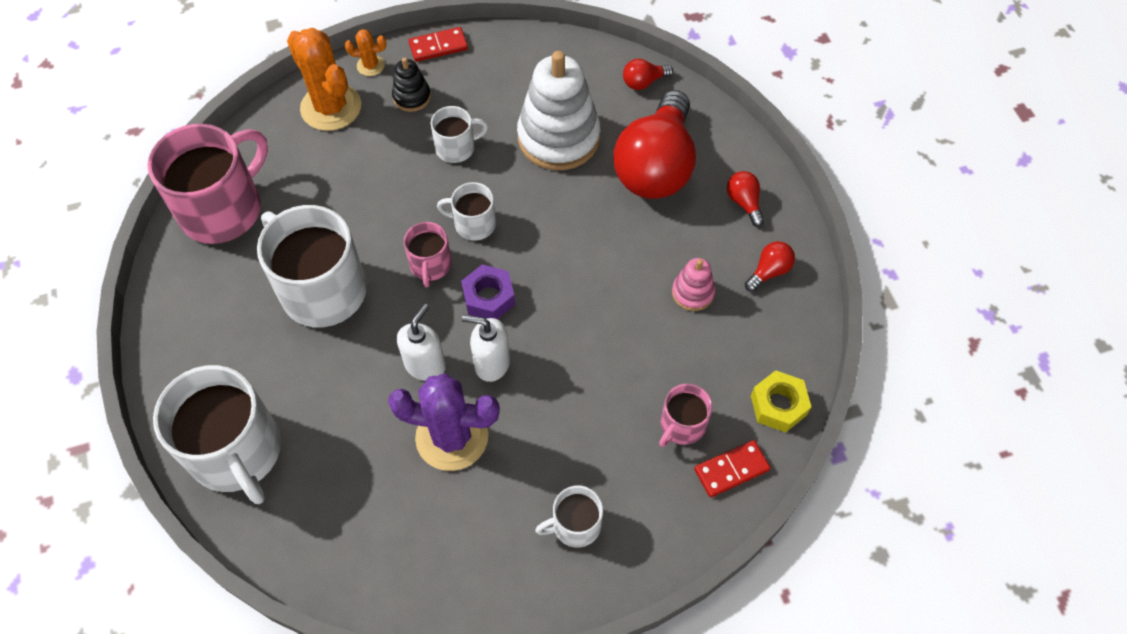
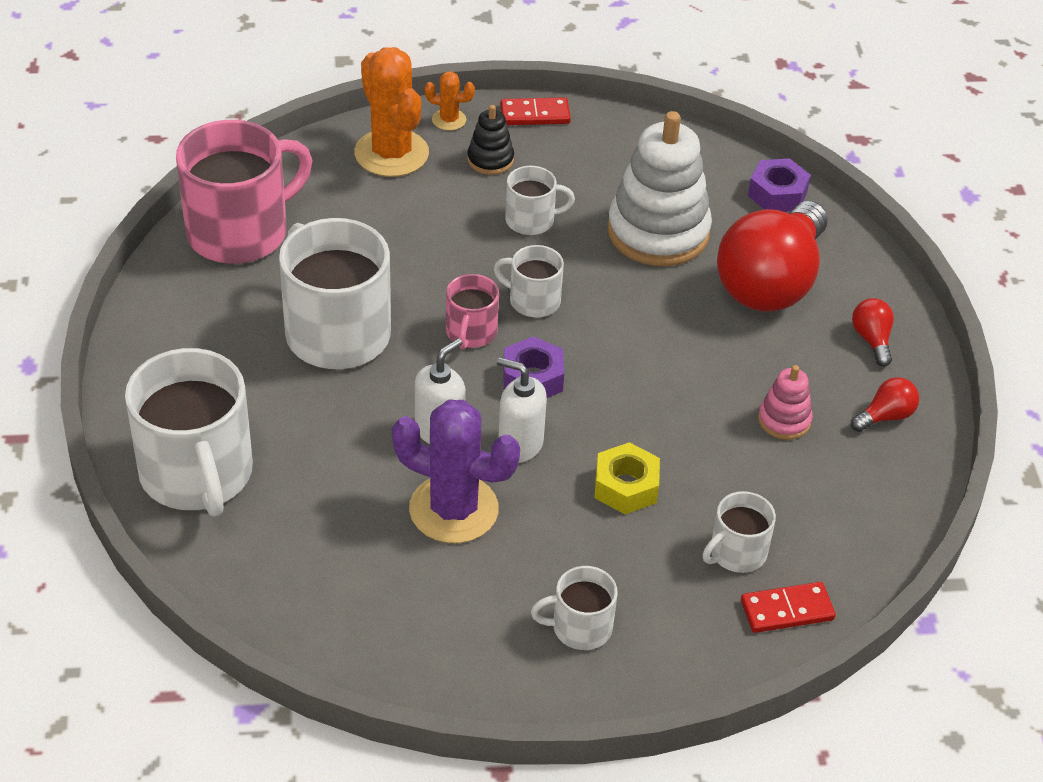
camera: 10 degrees right, 15 degrees down
red light bulb [623,59,673,90] -> purple nut [748,159,811,212]
pink mug [659,384,712,447] -> white mug [703,491,776,573]
yellow nut [751,370,811,433] -> yellow nut moved to [594,442,660,514]

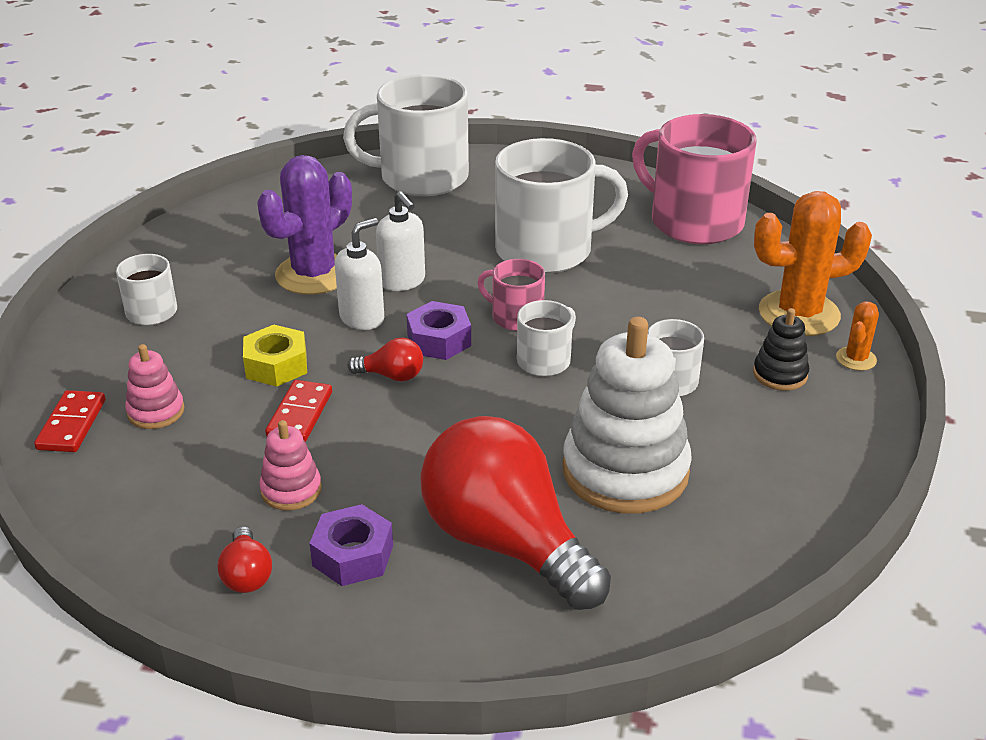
camera: 110 degrees right, 10 degrees down
pink mug [176,120,312,264] -> pink mug turned 150 degrees clockwise [632,114,756,244]
red domino [500,97,571,125] -> red domino moved to [265,380,332,442]
white mug [703,491,776,573] -> pink stacking toy [125,344,185,429]
purple nut [748,159,811,212] -> purple nut moved to [309,504,393,586]
red light bulb [852,298,894,367] -> red light bulb moved to [348,338,423,382]

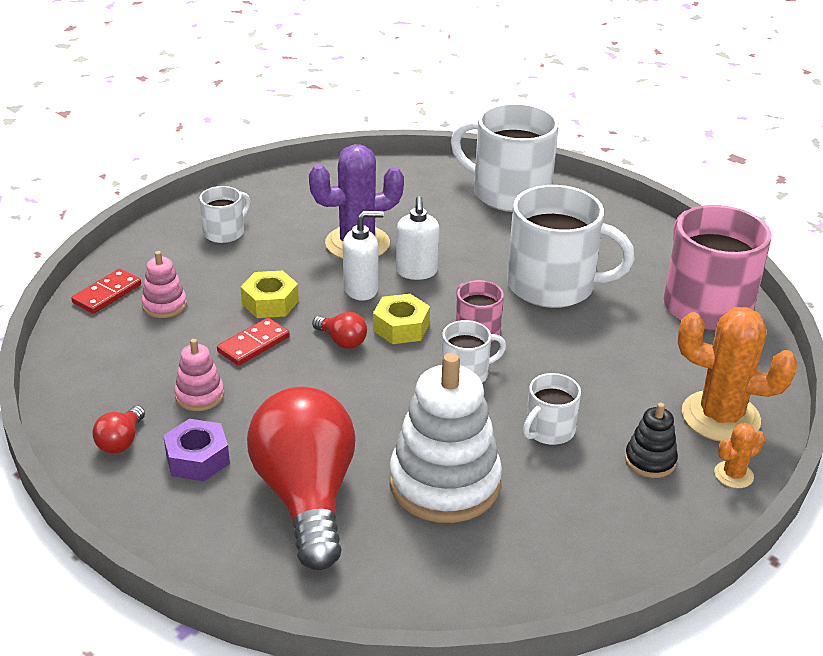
camera: 30 degrees right, 0 degrees up
purple nut [406,301,471,360] -> yellow nut [373,294,430,344]

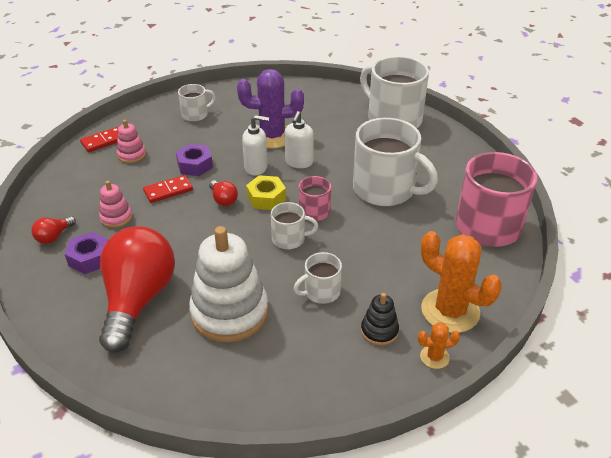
camera: 20 degrees right, 5 degrees up
yellow nut [241,270,299,318] -> purple nut [176,144,213,176]

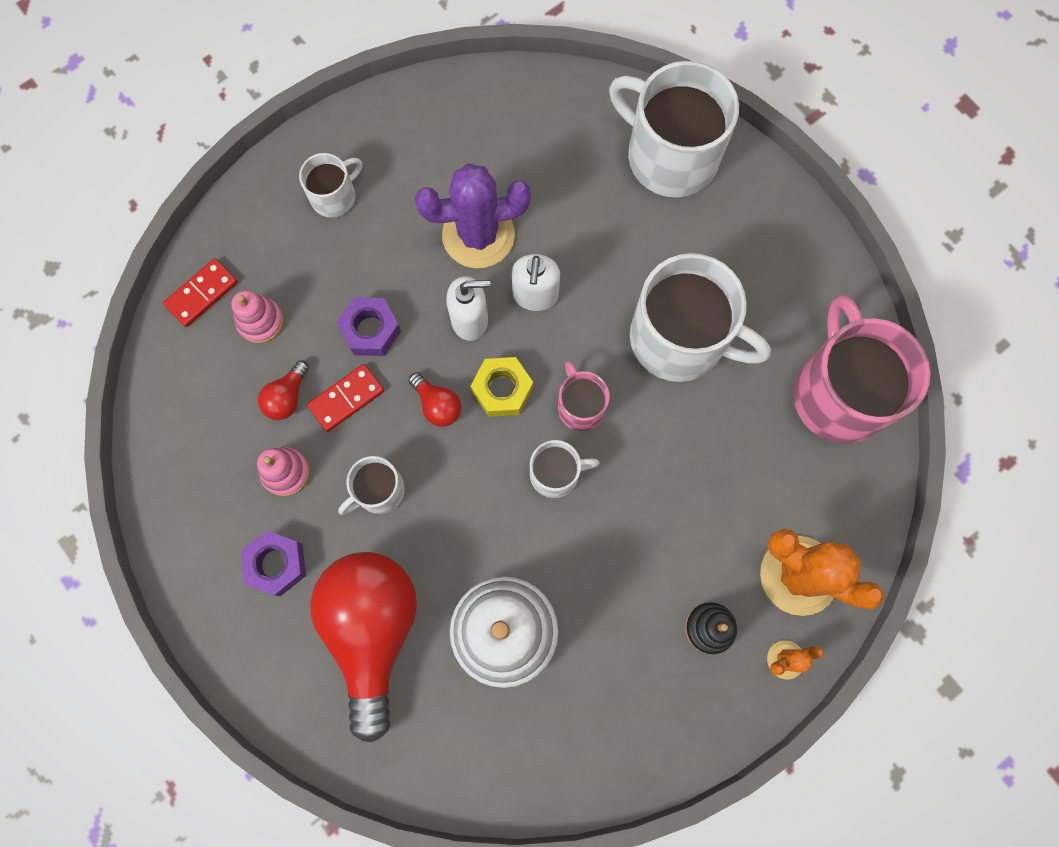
camera: 10 degrees left, 35 degrees up
red light bulb [31,216,76,244] -> red light bulb moved to [258,360,309,420]
white mug [294,252,342,304] -> white mug moved to [339,456,405,515]

